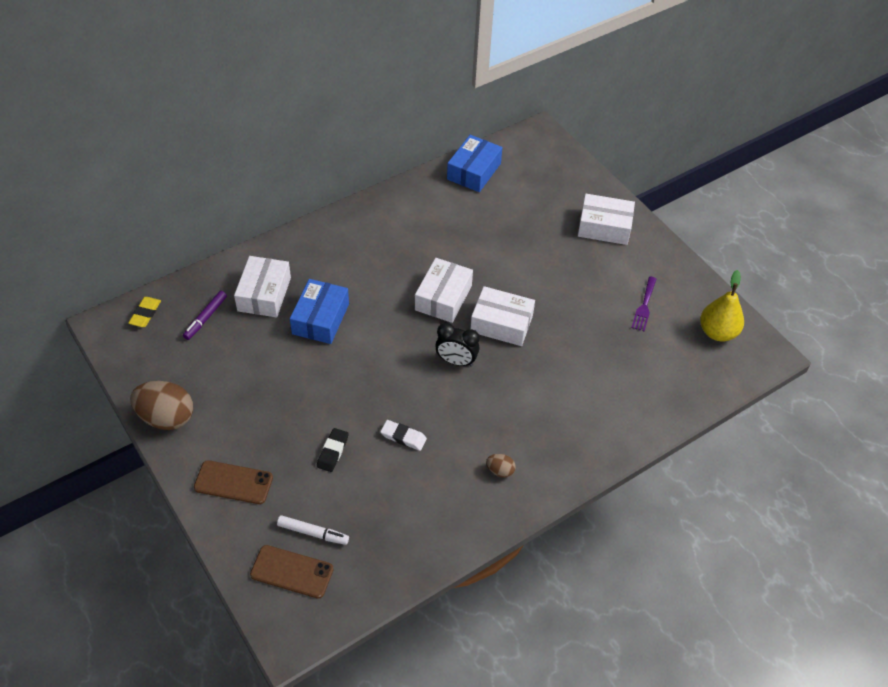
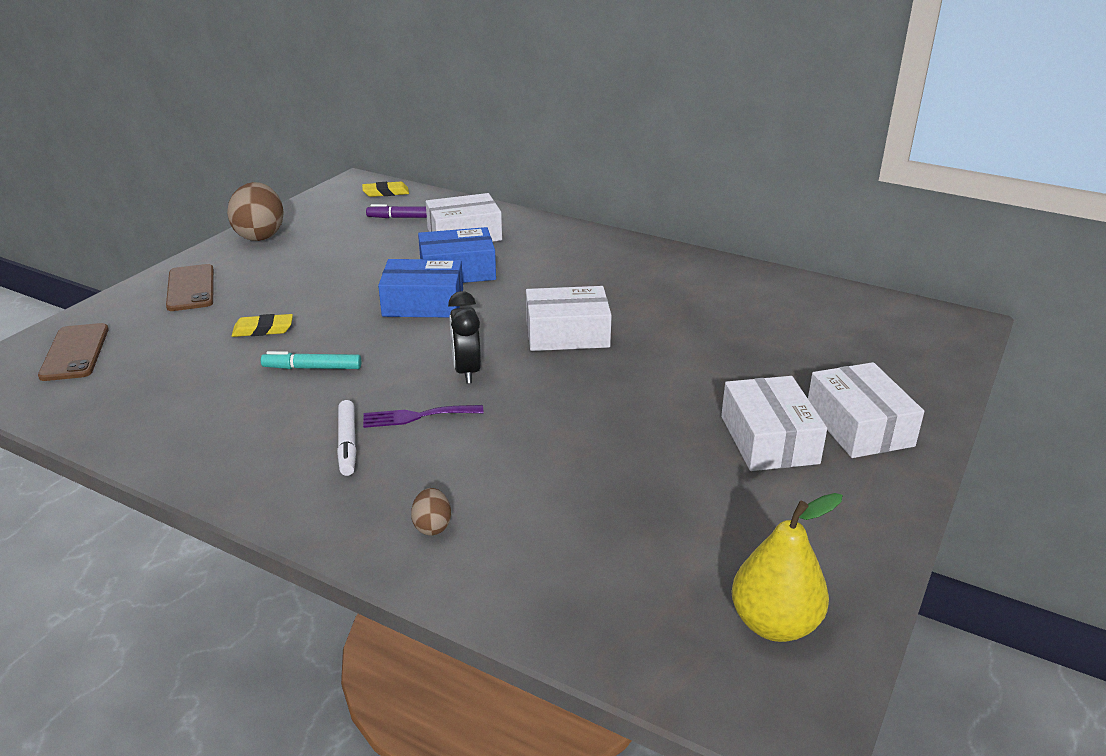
camera: 65 degrees right, 20 degrees down
white marker [277,515,349,545] -> white marker moved to [337,400,356,476]
black eraser [317,428,349,472] -> yellow eraser [232,314,293,337]
white eraser [380,420,427,451] -> turquoise marker [261,351,361,369]
blue box [447,135,503,192] -> blue box moved to [378,259,463,317]
white box [470,286,535,346] -> white box moved to [721,376,827,471]
brown egg [486,454,516,478] -> brown egg moved to [411,488,451,535]
purple fork [631,277,656,331] -> purple fork moved to [363,405,484,428]

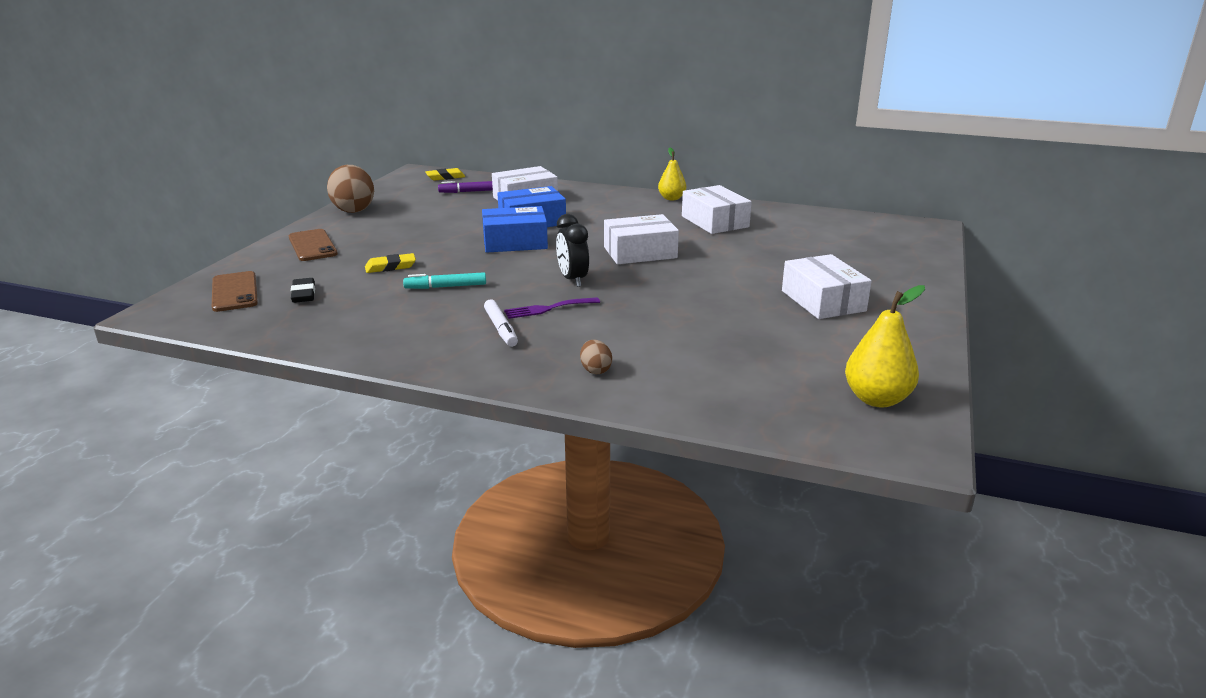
camera: 10 degrees left, 5 degrees down
white box [808,362,924,458] -> white box moved to [682,185,752,234]
none -> black eraser [291,278,315,303]
none -> yellow pear [658,148,686,200]

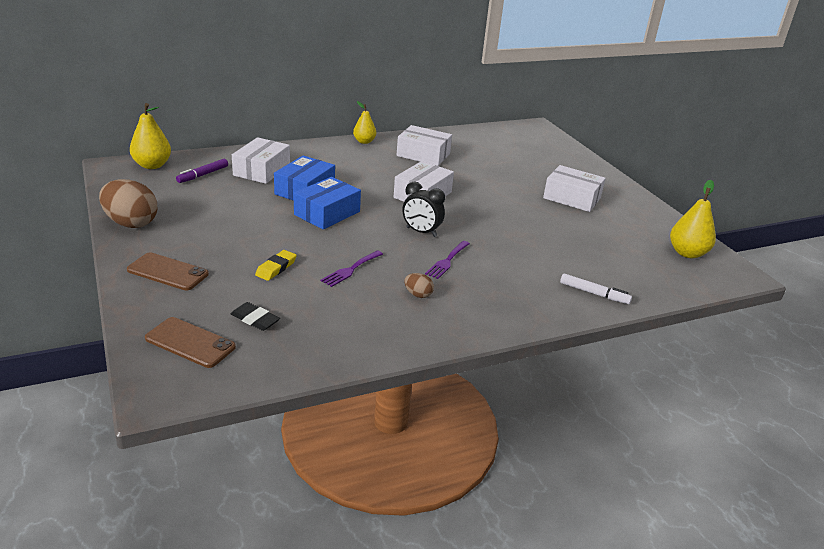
camera: 45 degrees left, 5 degrees up
turquoise marker [403,272,486,289] -> purple fork [321,250,383,287]
yellow eraser [425,168,466,181] -> yellow pear [130,103,171,169]
white marker [484,300,518,347] -> white marker moved to [560,273,632,304]
brown egg [580,340,612,374] -> brown egg moved to [404,273,434,298]

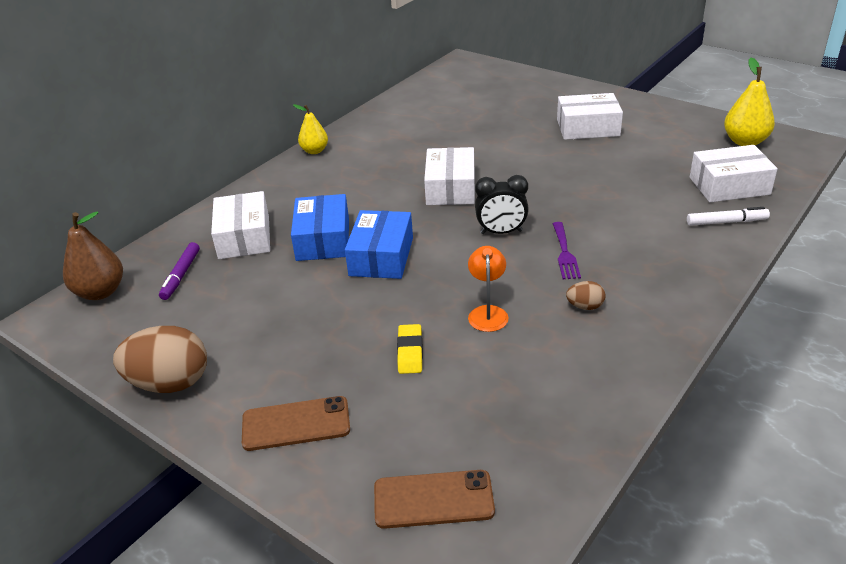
camera: 25 degrees left, 5 degrees up
yellow pear [130,103,171,169] -> brown pear [63,211,123,300]
black eraser [231,302,280,331] -> none
purple fork [321,250,383,287] -> orange lamp [468,246,509,332]
white box [397,125,452,166] -> white box moved to [690,145,778,202]

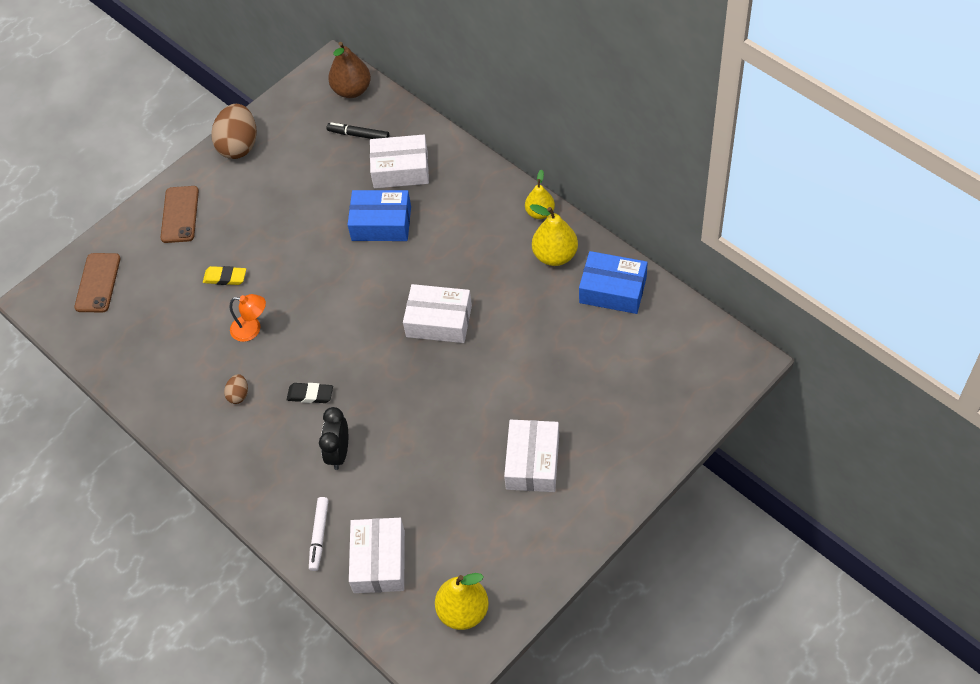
camera: 100 degrees right, 20 degrees up
purple marker [159,242,200,300] -> black marker [327,123,389,139]
blue box [345,210,413,279] -> blue box moved to [579,251,648,314]
black clock [475,175,529,234] -> black clock moved to [319,407,348,470]
purple fork [553,222,581,279] -> black eraser [287,383,333,403]
none -> yellow pear [530,204,578,266]

